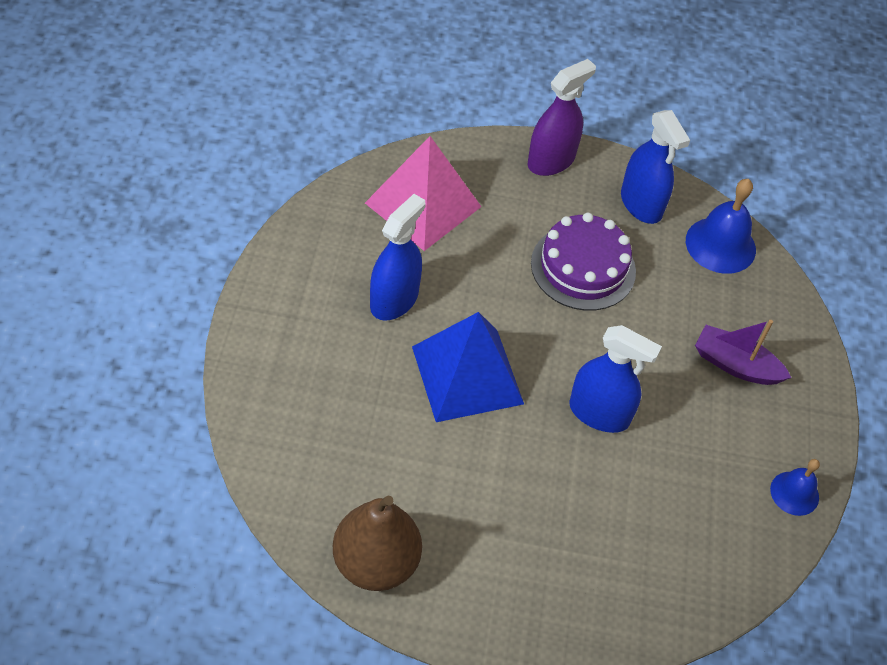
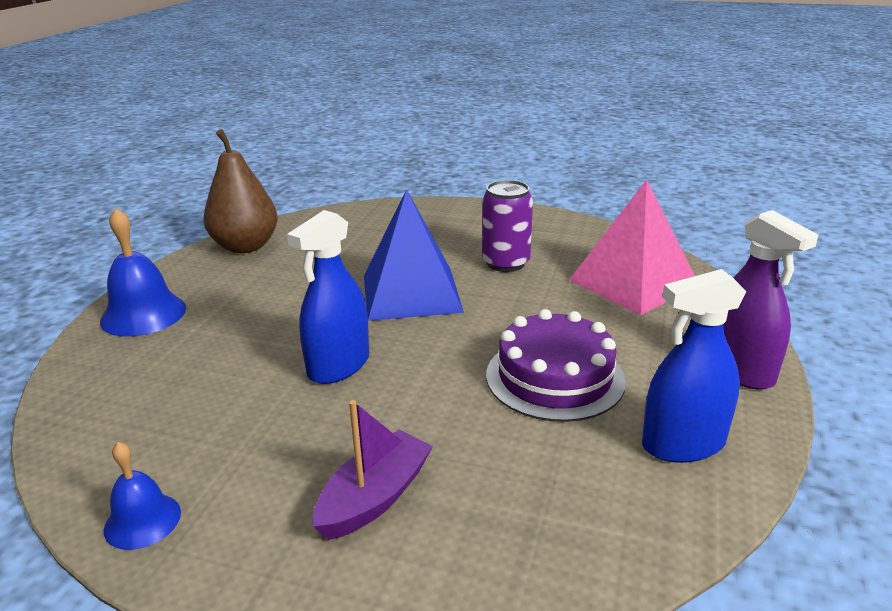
camera: 105 degrees right, 25 degrees down
blue spray bottle [370,194,425,321] -> purple can [482,180,533,272]
blue bell [686,179,756,274] -> blue bell moved to [100,208,186,337]

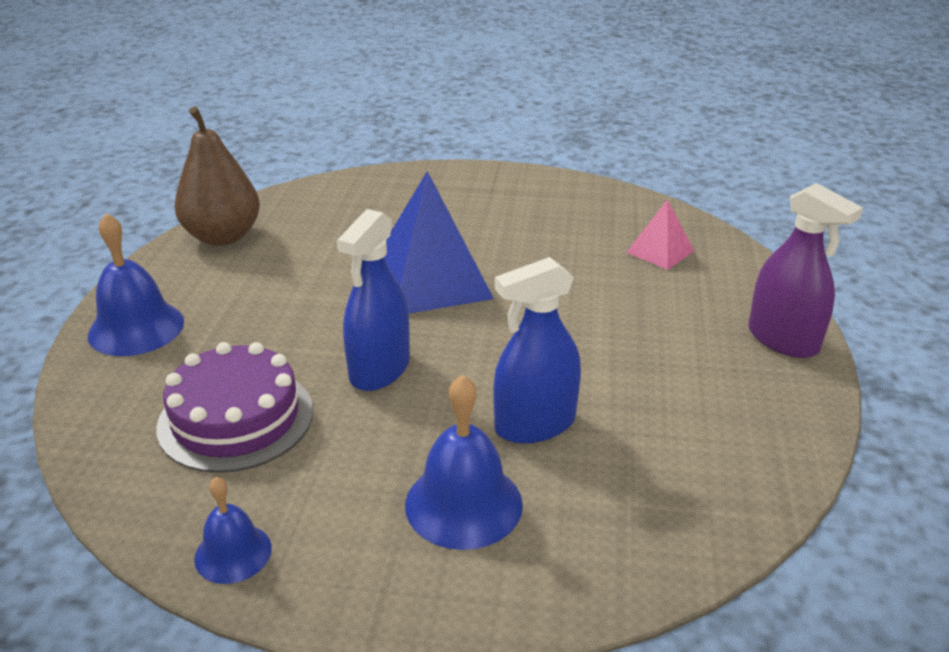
camera: 10 degrees left, 5 degrees up
purple boat [313,400,433,540] -> blue bell [405,374,523,550]
purple can [482,180,533,272] -> none
purple cake [486,309,626,422] -> purple cake moved to [157,342,313,473]
pink pyramid [569,179,695,315] -> pink pyramid [626,199,694,270], size x0.51
blue spray bottle [642,269,746,463] -> blue spray bottle moved to [493,257,581,444]

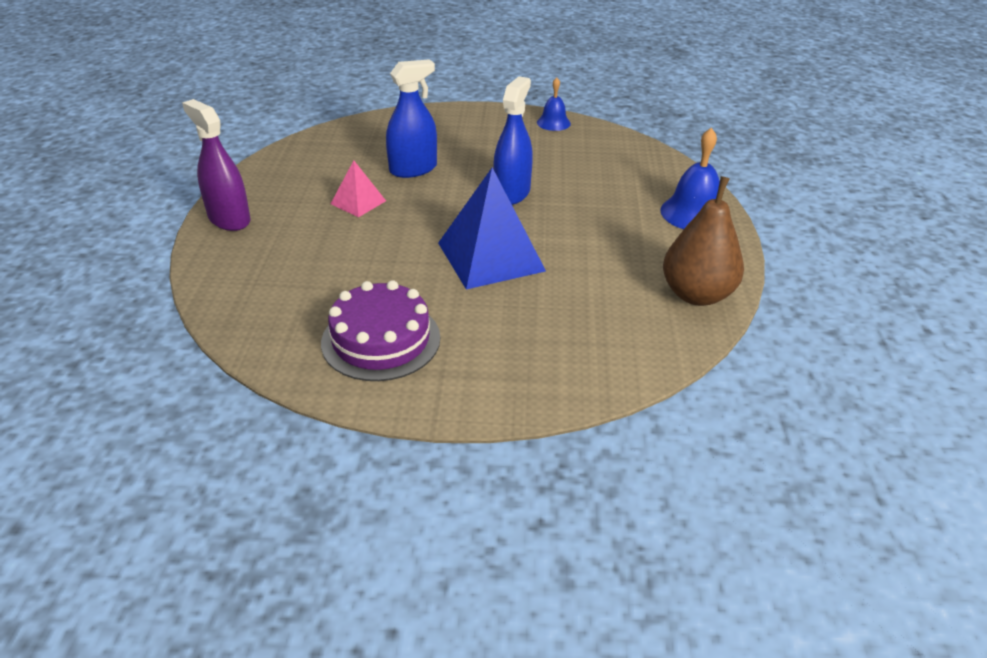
camera: 175 degrees right, 5 degrees up
purple cake [157,342,313,473] -> purple cake moved to [321,280,440,381]
blue bell [405,374,523,550] -> none
pink pyramid [626,199,694,270] -> pink pyramid moved to [331,160,386,217]

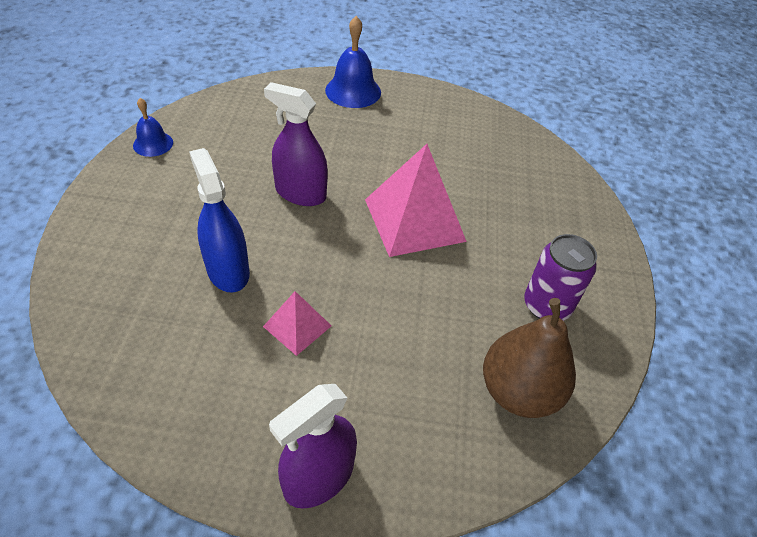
camera: 90 degrees left, 10 degrees up
purple cake [321,280,440,381] -> purple can [524,234,597,321]
blue pyramid [438,168,546,289] -> pink pyramid [365,144,467,257]
blue spray bottle [493,76,533,205] -> purple spray bottle [264,82,328,206]
brown pear [663,176,744,306] -> brown pear moved to [483,298,576,418]

